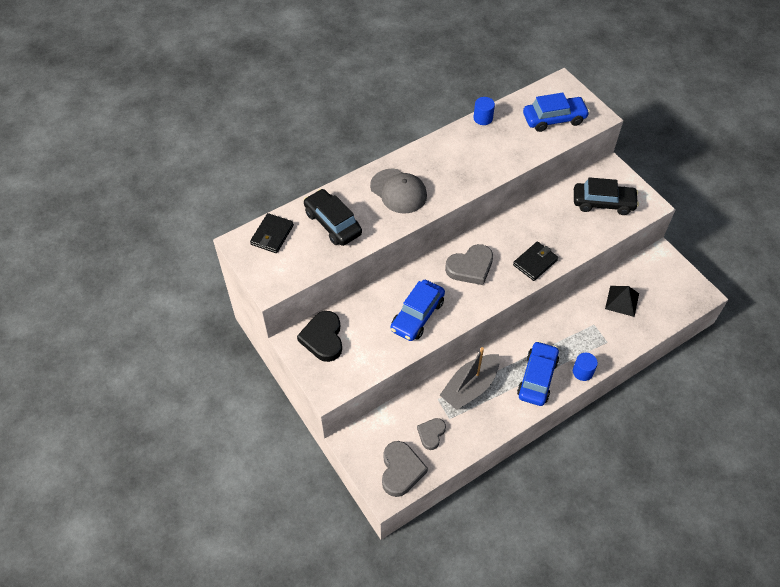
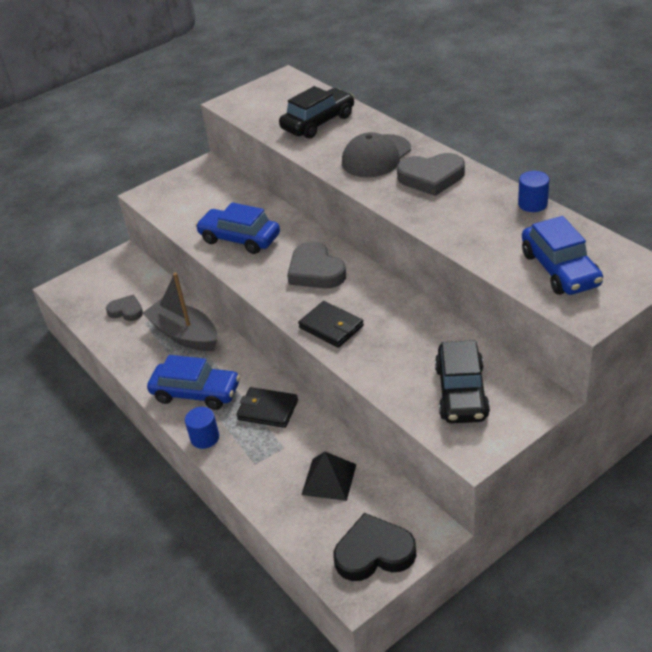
camera: 90 degrees right, 15 degrees down
black wallet [250,213,294,253] -> black wallet moved to [236,387,298,428]
black heart [297,311,342,362] -> black heart moved to [334,513,416,581]
grey heart [382,441,428,497] -> grey heart moved to [397,153,465,196]

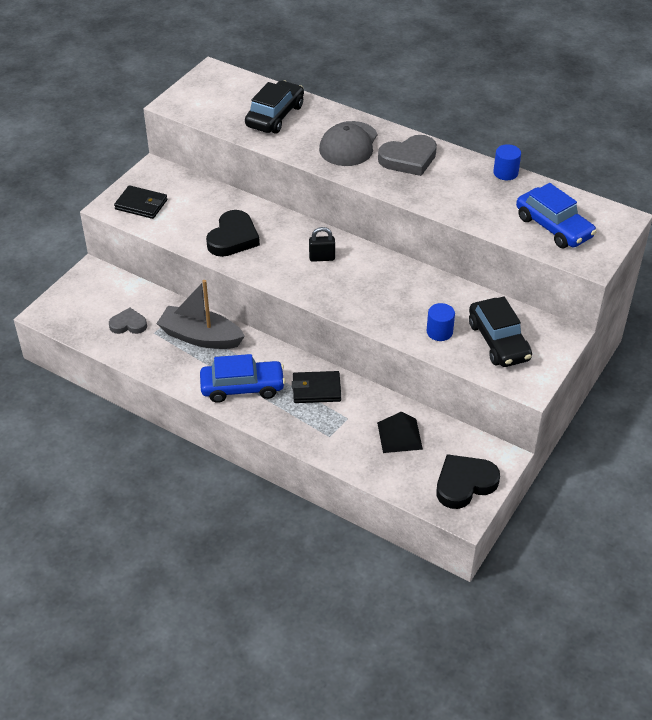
camera: 25 degrees left, 5 degrees up
blue cylinder [185,407,219,449] -> blue cylinder moved to [427,303,455,341]
blue car [195,202,280,254] -> black heart [206,210,260,257]
grey heart [287,241,346,288] -> black padlock [309,227,335,262]
black wallet [298,301,364,348] -> black wallet moved to [114,185,167,219]

